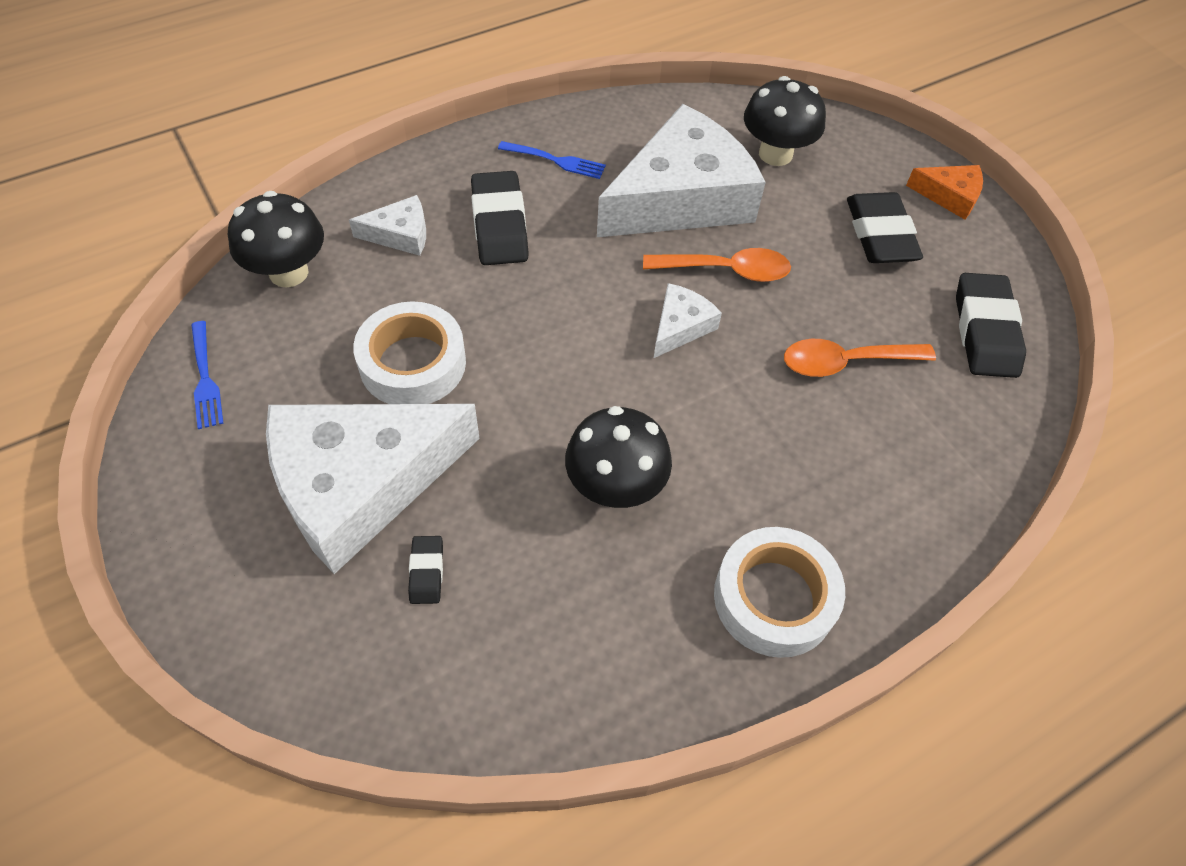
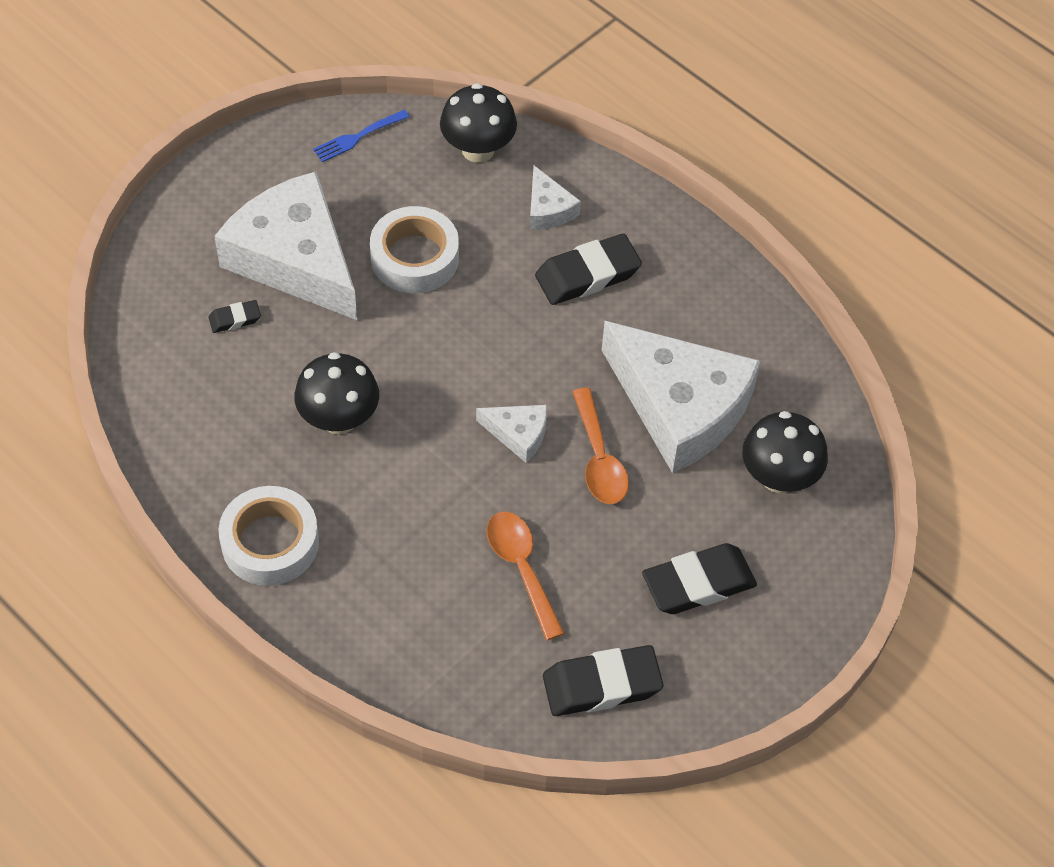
camera: 75 degrees right, 0 degrees up
blue fork [498,141,606,179] -> none
orange cheese [906,165,983,220] -> none

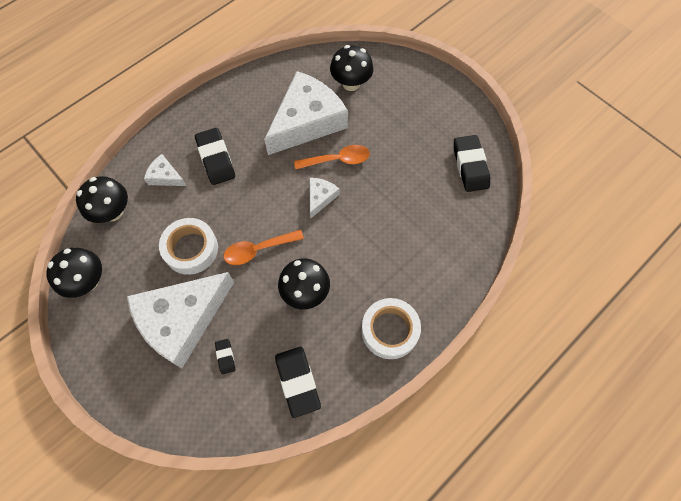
camera: 85 degrees left, 10 degrees up
blue fork [313,110,409,162] -> black mushroom [46,247,102,298]
orange spoon [487,512,565,640] -> orange spoon moved to [223,230,304,265]
white cheese [530,166,581,229] -> white cheese turned 135 degrees counterclockwise [144,154,186,186]
black eraser [642,543,757,614] -> black eraser moved to [275,347,321,418]

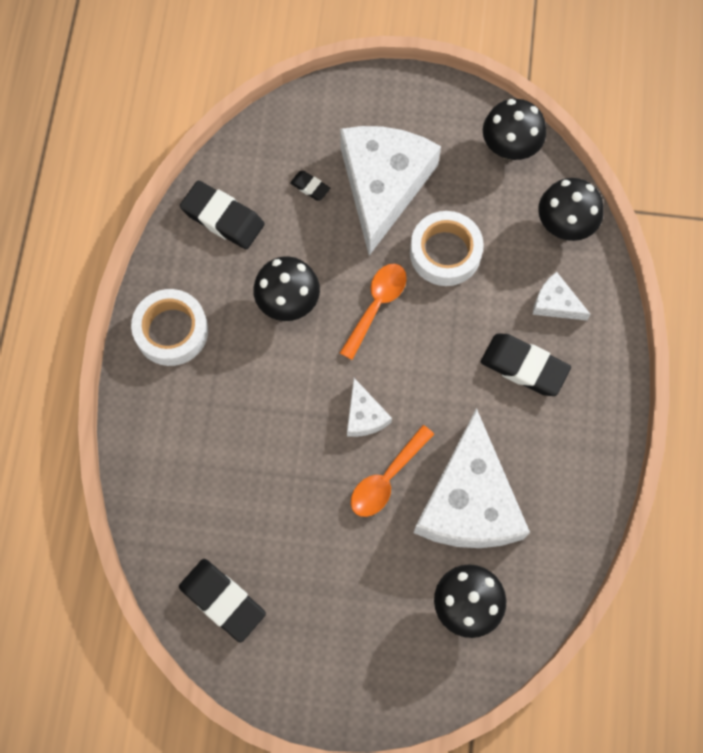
camera: 140 degrees right, 5 degrees up
white cheese [144,154,186,186] -> white cheese turned 135 degrees counterclockwise [532,272,591,321]

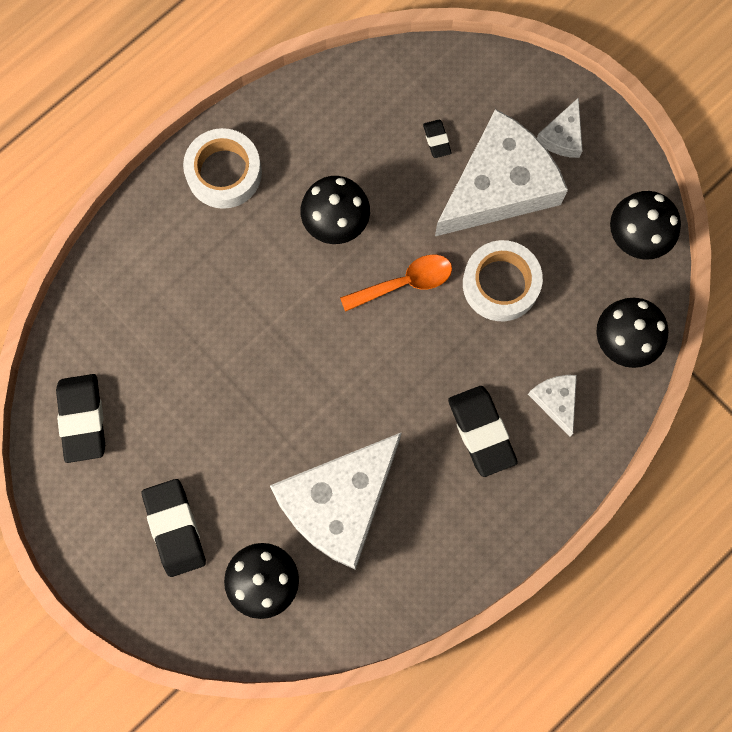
camera: 40 degrees right, 5 degrees up
black eraser [180,181,265,249] -> black eraser moved to [142,479,206,577]
white cheese [347,378,392,437] -> white cheese moved to [537,97,583,158]
orange spoon [351,425,434,517] -> none

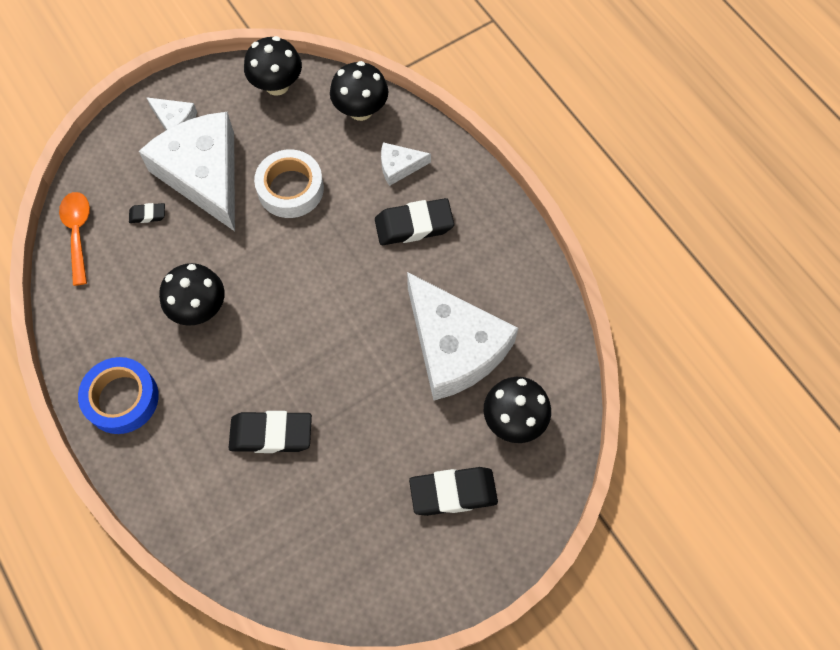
camera: 80 degrees left, 10 degrees down
black eraser [56,374,105,463] -> black eraser moved to [229,411,312,453]
white tape [183,128,262,209] -> blue tape [78,357,159,434]
orange spoon [340,255,452,312] -> orange spoon moved to [59,192,90,286]

